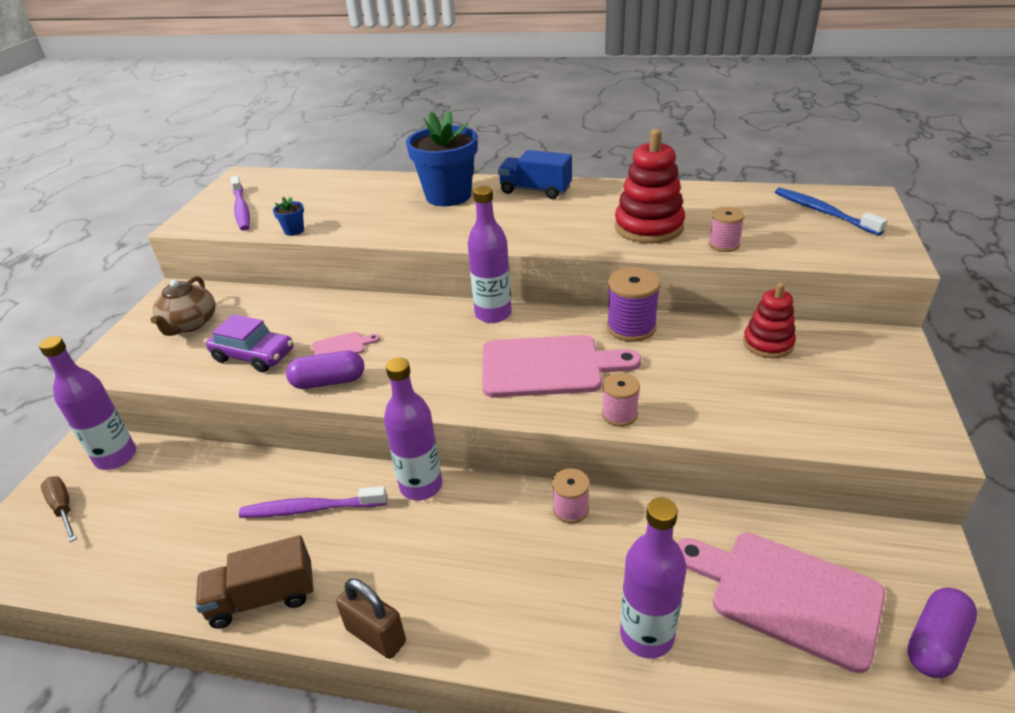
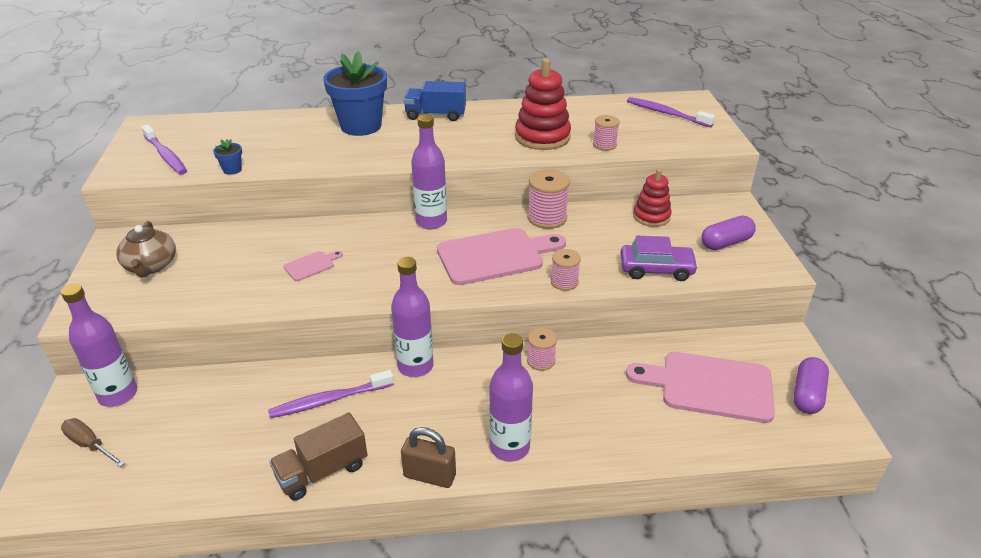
camera: 20 degrees left, 0 degrees up
purple car [206,314,293,372] -> purple car moved to [620,236,699,281]
purple capsule [286,351,364,389] -> purple capsule moved to [701,216,756,250]
purple spool [607,267,661,342] -> pink spool [527,169,570,229]
purple bottle [620,498,686,659] -> purple bottle moved to [489,333,533,462]
blue toothbrush [775,188,888,236] -> purple toothbrush [627,97,715,127]

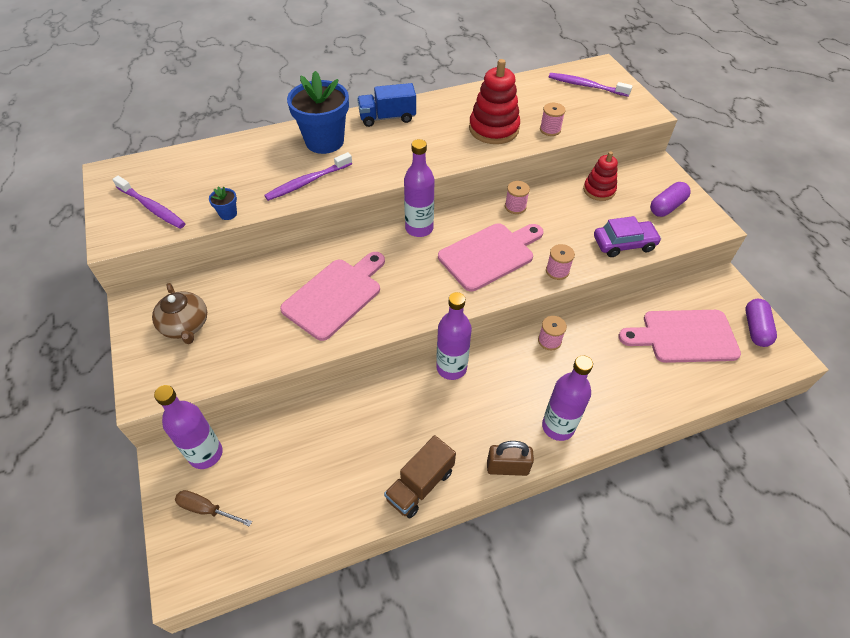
camera: 15 degrees left, 15 degrees up
purple toothbrush [268,370,394,418] -> purple toothbrush moved to [264,152,352,201]
pink cutting board [284,251,343,281] -> pink cutting board [280,252,385,341], size x2.24
pink spool [527,169,570,229] -> pink spool [505,181,530,214], size x0.62

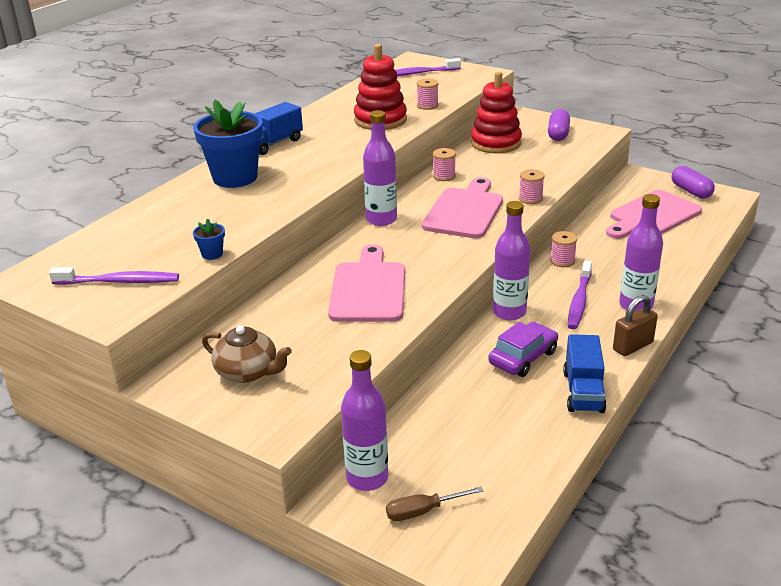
camera: 35 degrees left, 20 degrees down
purple toothbrush [264,152,352,201] -> purple toothbrush moved to [568,261,592,329]
brown truck [384,435,456,519] -> blue truck [563,334,606,413]
red stacking toy [583,151,618,201] -> red stacking toy [471,72,522,153], size x1.57
purple car [594,216,662,257] -> purple car moved to [489,322,558,377]

